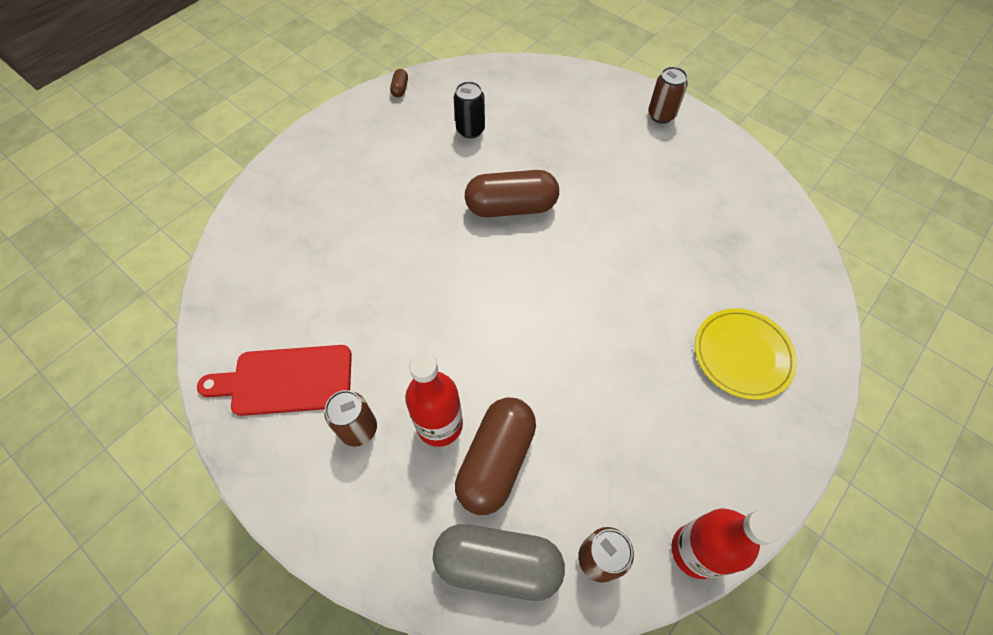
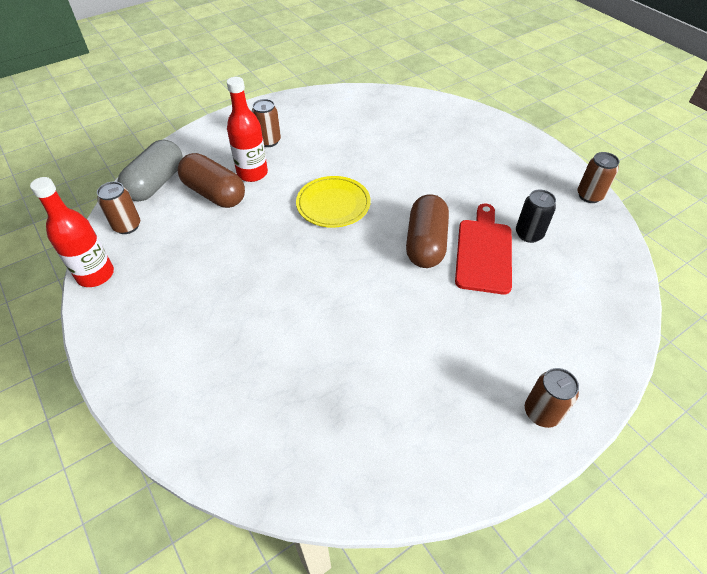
camera: 105 degrees right, 10 degrees down
red cutting board [197,345,352,416] -> red cutting board moved to [455,204,512,295]
brown capsule [390,69,408,97] -> brown can [577,152,619,203]
yellow plate [695,308,797,400] -> yellow plate moved to [296,176,371,228]

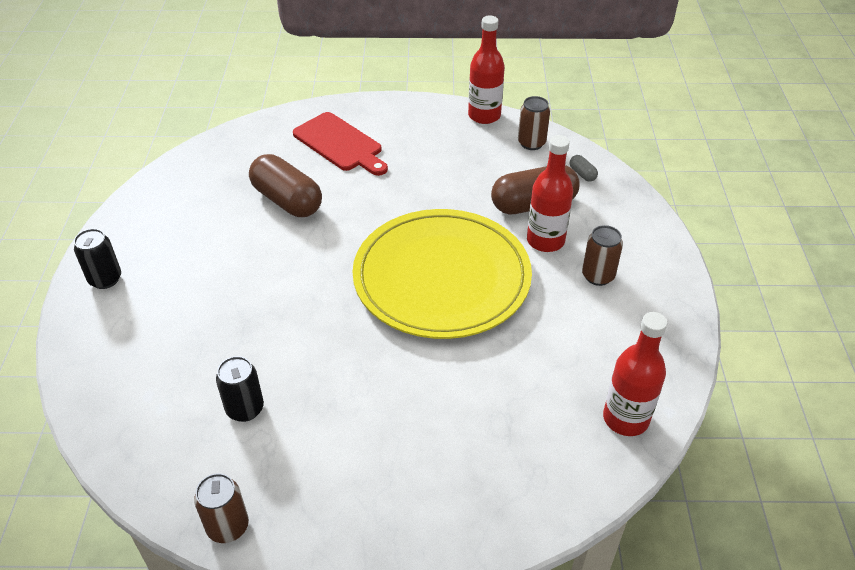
camera: 125 degrees right, 5 degrees down
grey capsule [118,140,183,202] -> grey capsule [570,155,598,182], size x0.41
yellow plate [296,176,371,228] -> yellow plate [353,209,532,339], size x1.95
brown capsule [406,194,449,268] -> brown capsule moved to [249,154,322,217]
red cutting board [455,204,512,295] -> red cutting board moved to [293,112,388,176]
brown can [525,368,579,428] -> black can [74,229,121,289]
none -> red bottle [603,312,667,436]

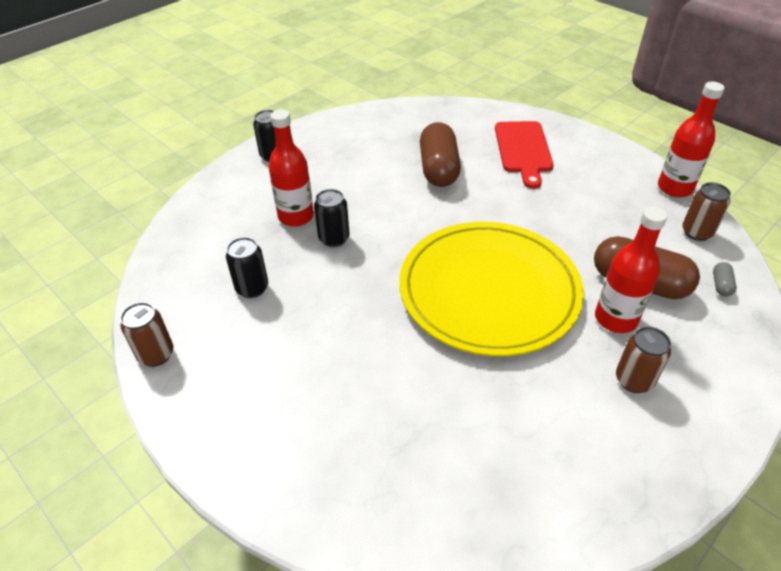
camera: 45 degrees right, 0 degrees up
red bottle [603,312,667,436] -> red bottle moved to [269,110,314,227]
none -> black can [314,189,349,247]

